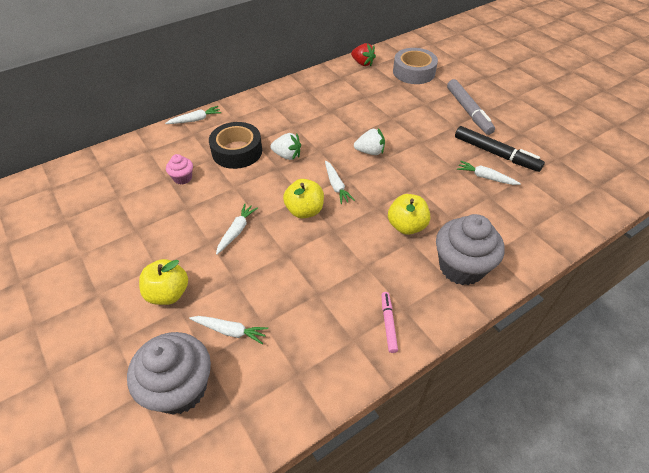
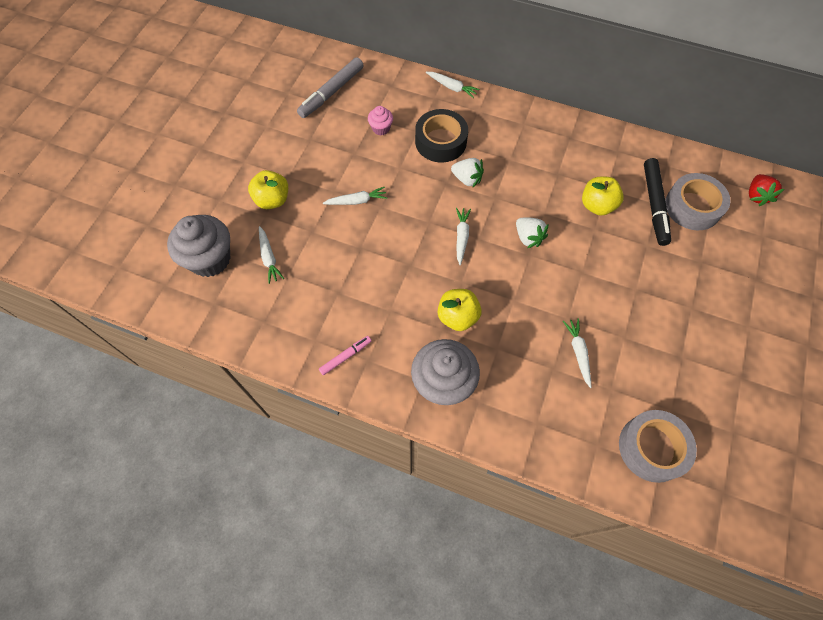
camera: 55 degrees right, 15 degrees up
white strawberry [270,133,301,160] -> white strawberry turned 45 degrees counterclockwise [451,158,484,188]
yellow apple [283,179,324,218] -> yellow apple moved to [582,176,624,216]
white carrot [325,160,355,204] -> white carrot turned 150 degrees clockwise [456,208,471,265]
red strawberry [351,43,376,66] -> red strawberry moved to [749,174,784,206]
grey marker [447,79,495,135] -> grey marker moved to [297,57,364,118]
black marker [455,126,545,172] -> black marker moved to [644,158,671,246]
none -> grey tape [619,410,697,483]

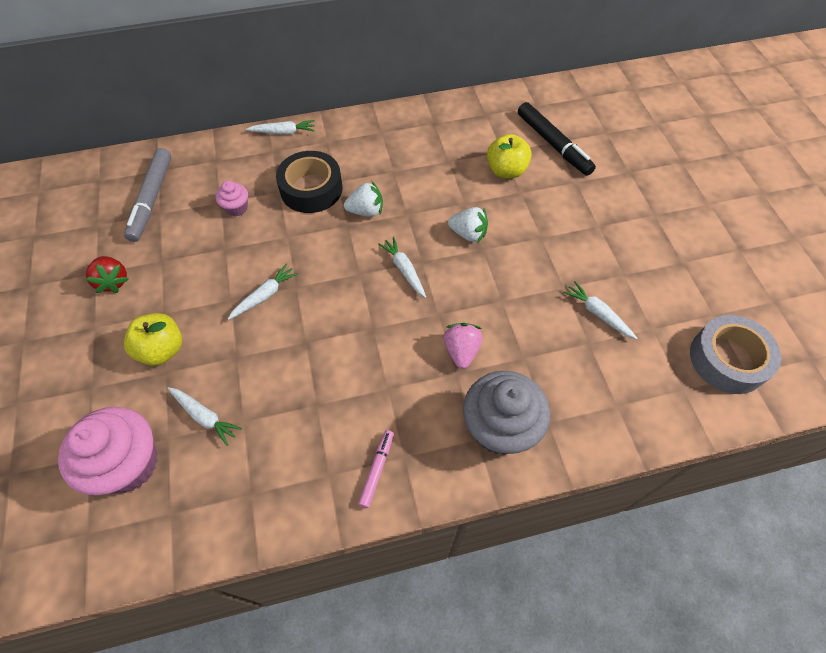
camera: 35 degrees left, 5 degrees down
grey cupcake [167,215,231,277] -> pink cupcake [58,407,158,495]
yellow apple [438,289,481,331] -> pink strawberry [444,323,483,369]
grey tape [665,173,731,230] -> none
red strawberry [749,174,784,206] -> red strawberry moved to [86,256,129,293]

